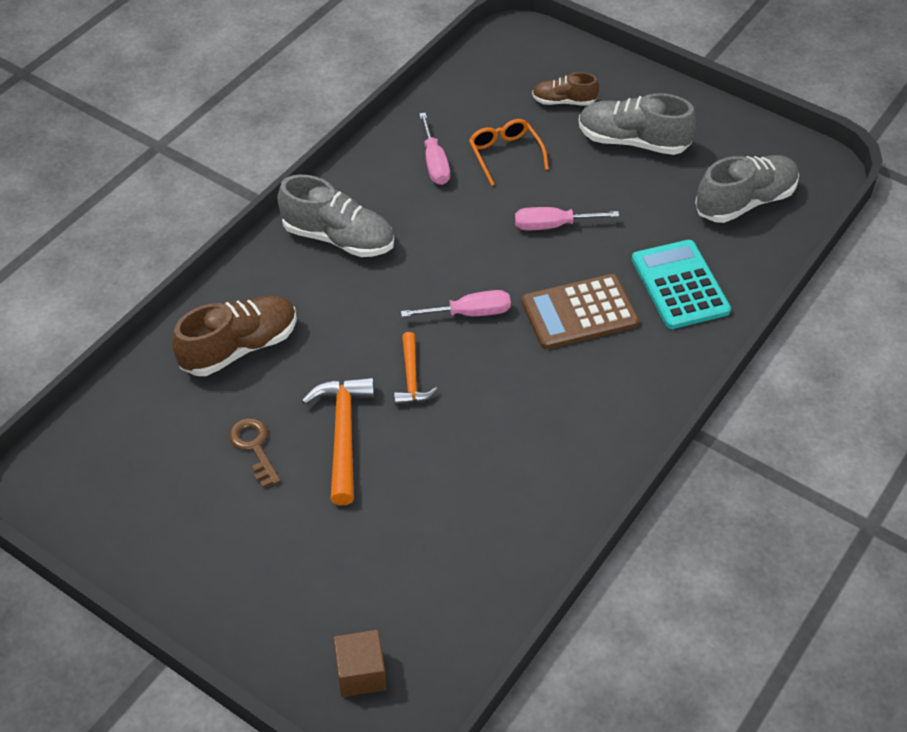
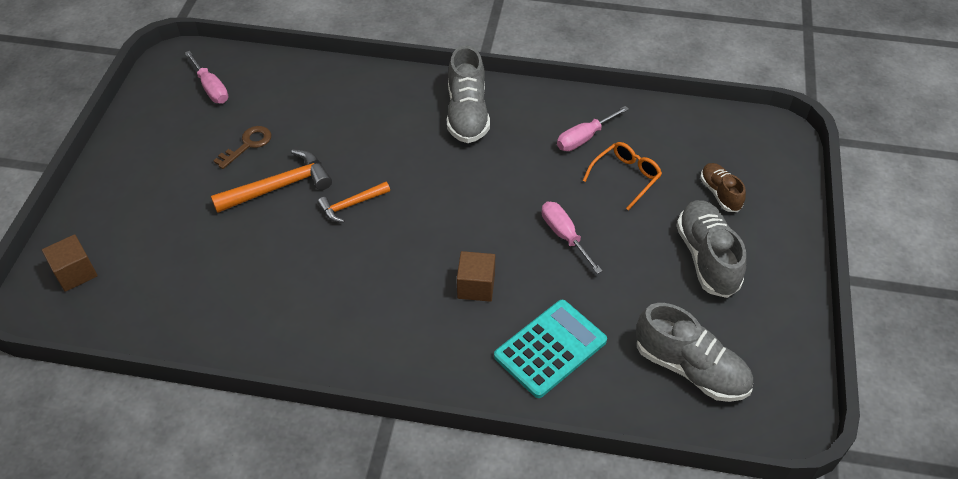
camera: 65 degrees right, 0 degrees up
brown shoe [172,295,297,376] -> none
pink screwdriver [401,290,511,317] -> pink screwdriver moved to [185,51,228,103]
brown calculator [521,274,639,349] -> brown cube [457,251,495,302]

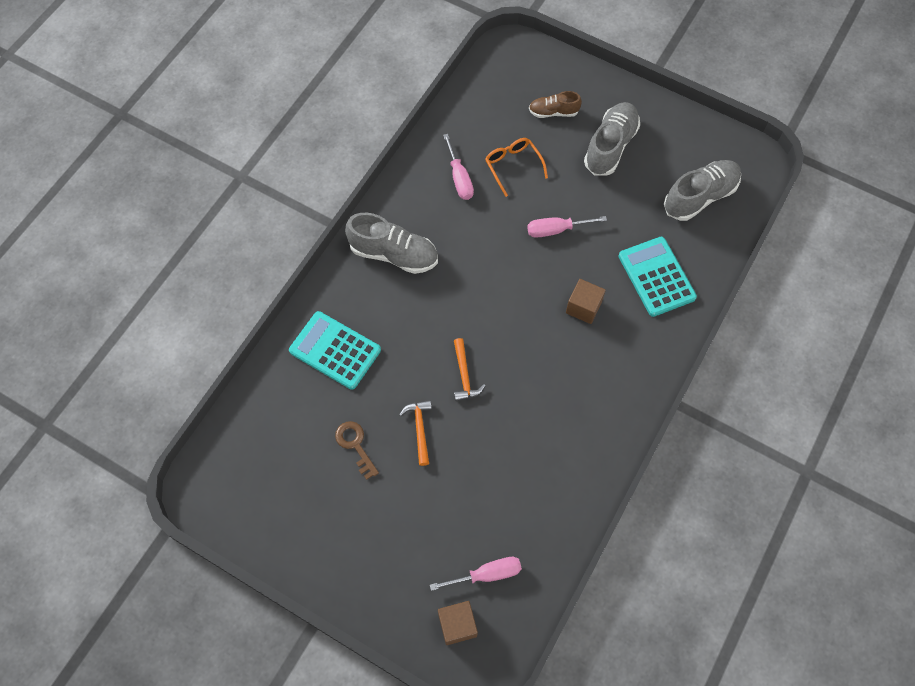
camera: 70 degrees left, 15 degrees up
pink screwdriver [185,51,228,103] -> pink screwdriver moved to [430,557,522,591]
orange hammer [211,149,332,213] -> orange hammer [399,400,432,466], size x0.61
grey shoe [677,200,746,298] -> grey shoe turned 105 degrees clockwise [584,102,640,176]
none -> turquoise calculator [289,311,381,390]

